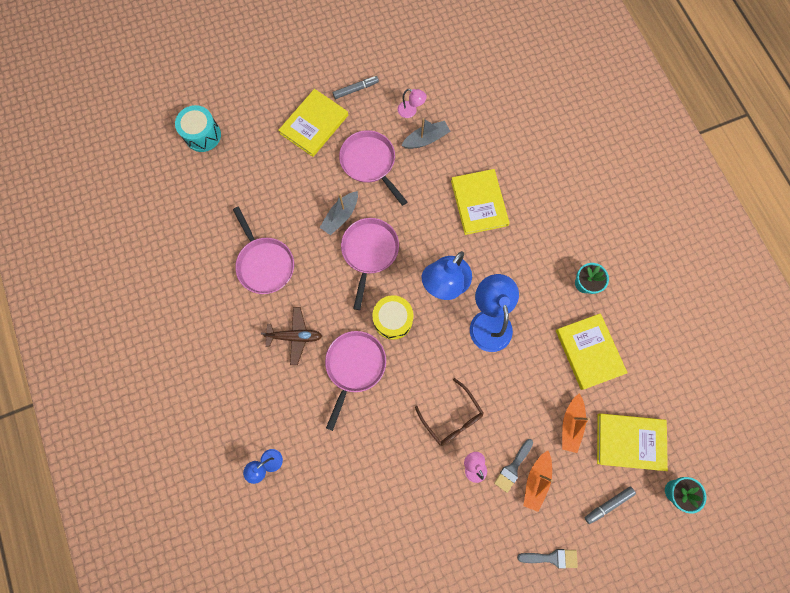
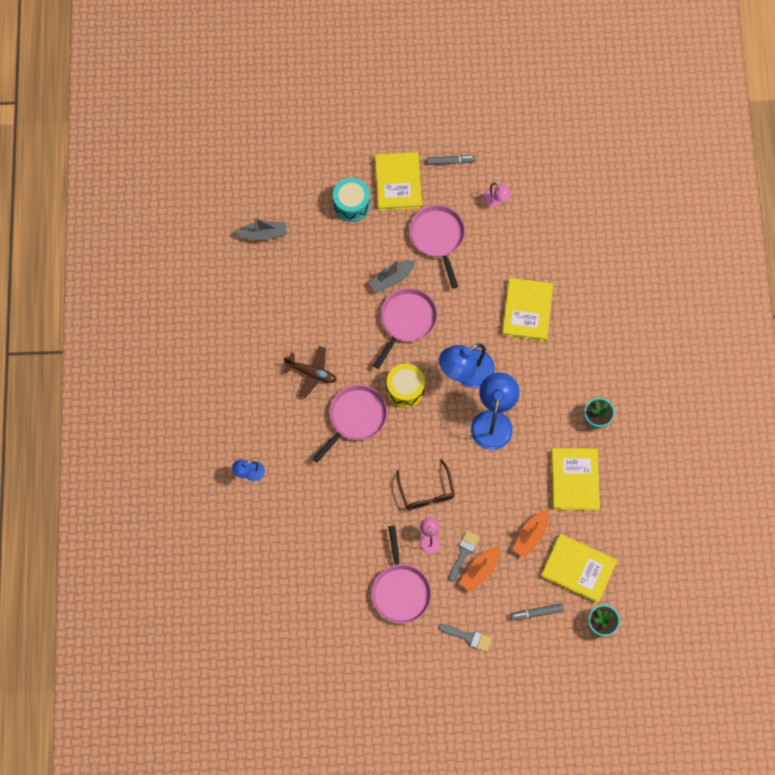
camera: 20 degrees right, 5 degrees down
turquoise drum [175,105,221,152] -> turquoise drum moved to [333,178,370,222]
pink pan [233,207,294,294] -> pink pan moved to [372,526,432,624]
yellow book [278,89,348,157] -> yellow book turned 60 degrees counterclockwise [375,152,422,211]
grey boat [401,118,451,149] -> grey boat moved to [235,217,287,240]
grey brush [494,439,533,493] -> grey brush turned 150 degrees clockwise [449,530,480,582]

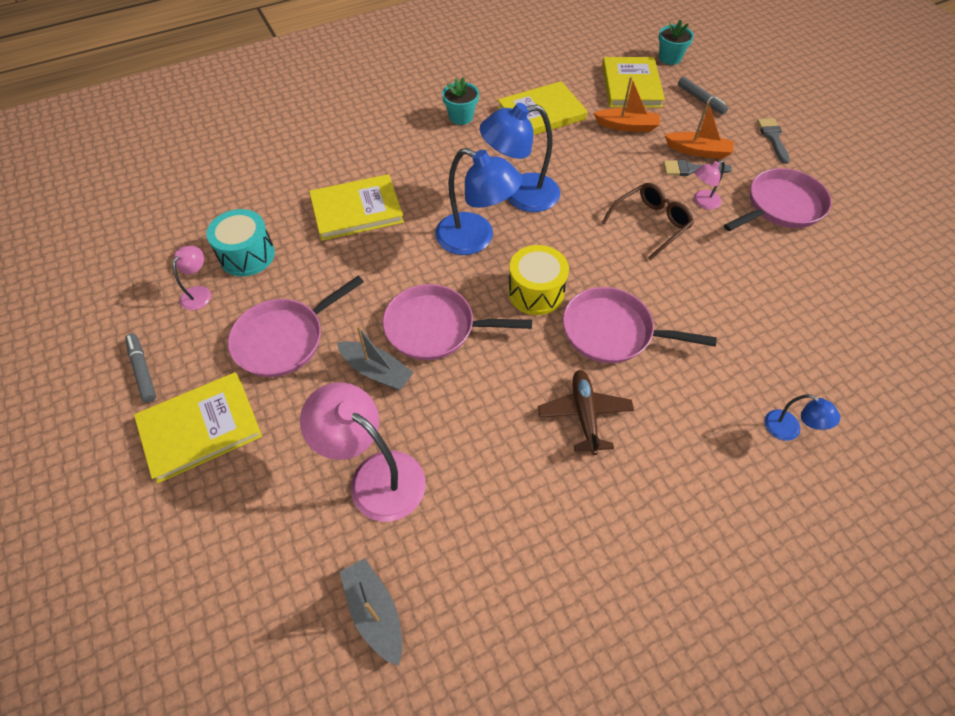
camera: 115 degrees left, 15 degrees down
turquoise drum [333,178,370,222] -> turquoise drum moved to [206,209,275,276]
none -> pink lamp [300,382,426,522]

